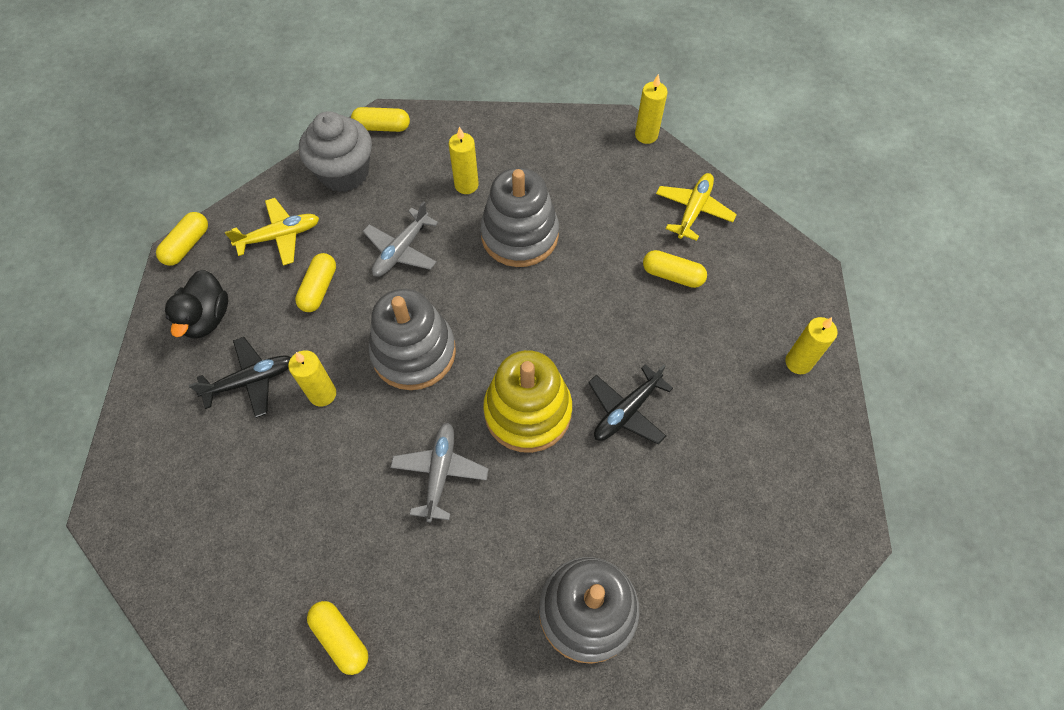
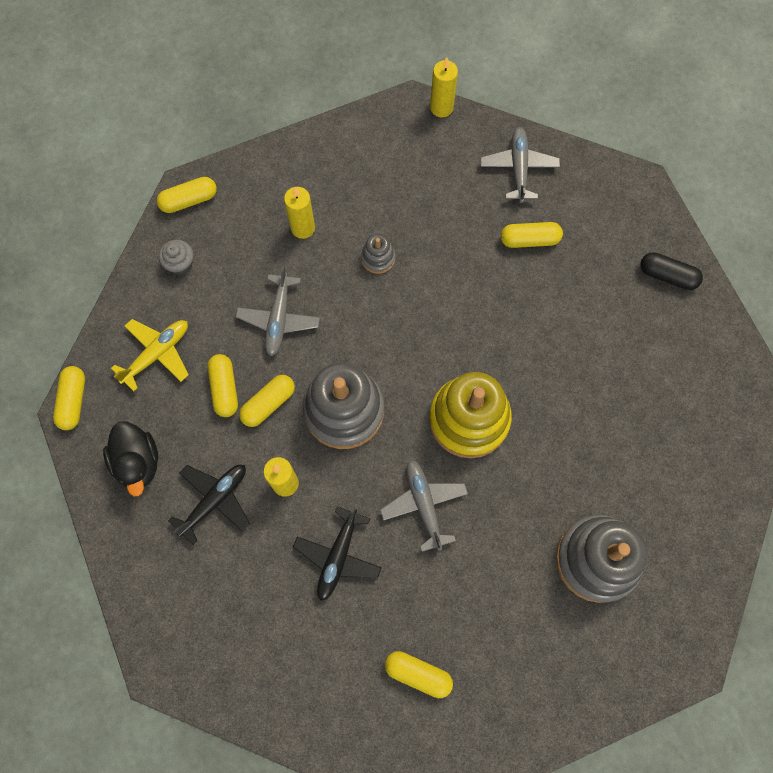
camera: 25 degrees left, 10 degrees up
grey cupcake [299,111,372,192] -> grey cupcake [159,240,193,275], size x0.48
grey stacking toy [480,168,559,267] -> grey stacking toy [361,234,395,274], size x0.45
black plane [588,364,673,444] -> black plane moved to [293,506,382,601]
yellow plane [656,173,737,241] -> grey plane [480,127,560,203]
yellow candle [785,317,837,374] -> black capsule [640,252,703,290]
none -> yellow capsule [239,375,295,427]

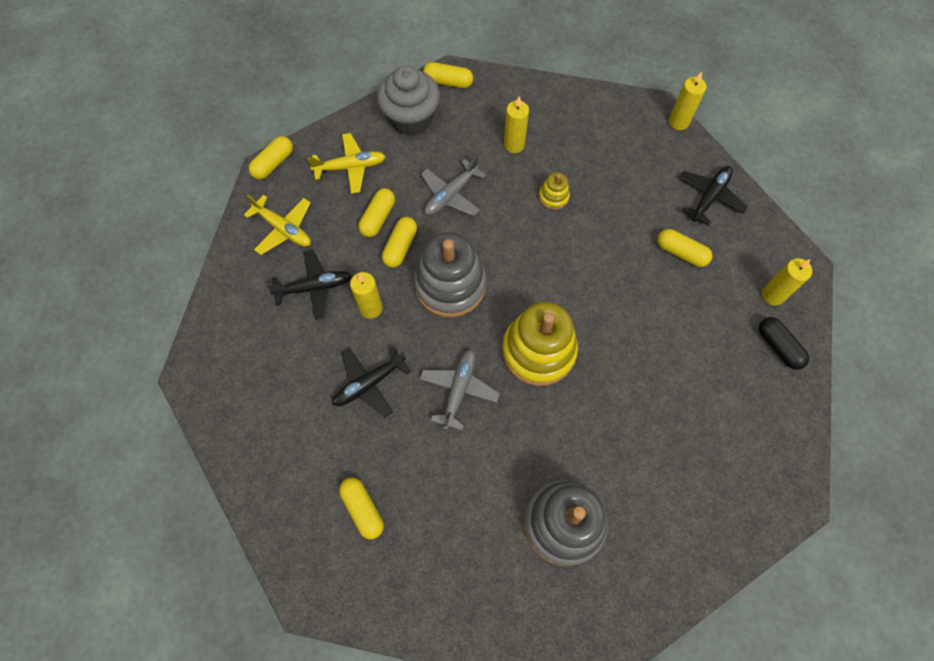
camera: 35 degrees right, 5 degrees down
black duck [103,421,158,496] -> yellow plane [244,194,311,255]
grey cupcake [159,240,193,275] -> grey cupcake [377,66,440,136], size x2.10
yellow capsule [239,375,295,427] -> yellow capsule turned 60 degrees counterclockwise [382,217,417,268]
grey stacking toy [361,234,395,274] -> yellow stacking toy [539,172,570,210]
grey plane [480,127,560,203] -> black plane [679,166,748,225]
none -> yellow candle [762,258,812,306]

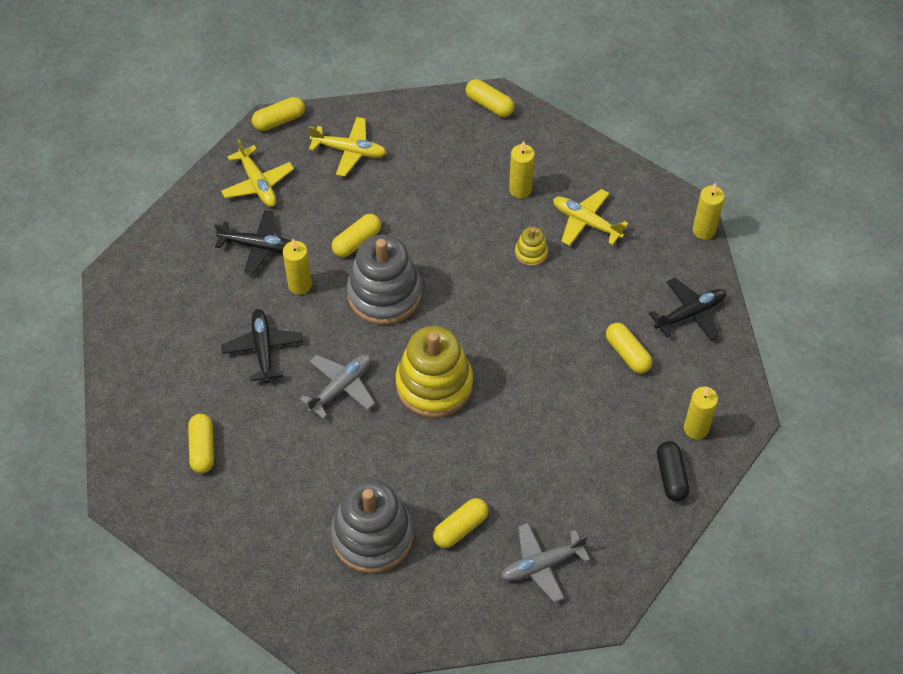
camera: 25 degrees right, 10 degrees down
black plane [332,346,411,418] -> black plane turned 90 degrees clockwise [221,309,303,383]
yellow capsule [358,188,395,237] -> yellow capsule moved to [433,498,489,548]
grey cupcake [377,66,440,136] -> none
grey plane [421,156,486,216] -> grey plane moved to [501,523,590,603]
none -> yellow plane [553,189,629,246]

